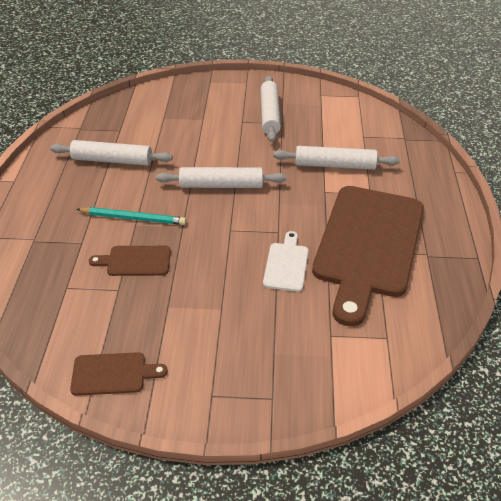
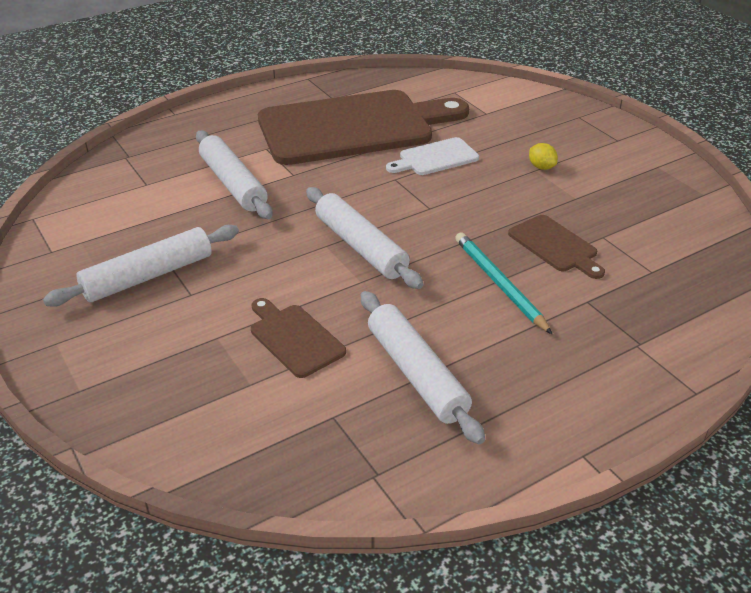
camera: 125 degrees left, 5 degrees down
brown cutting board [70,352,168,396] -> brown cutting board moved to [251,298,346,378]
none -> yellow lemon [529,143,558,170]

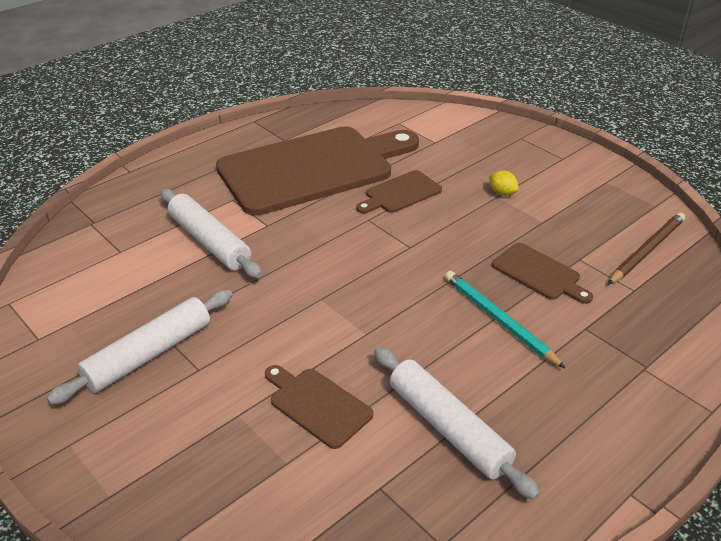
camera: 10 degrees left, 0 degrees up
white rolling pin [306,187,423,289] -> none
white cutting board [386,137,479,175] -> brown cutting board [356,170,442,213]
none -> brown pencil [608,212,685,285]

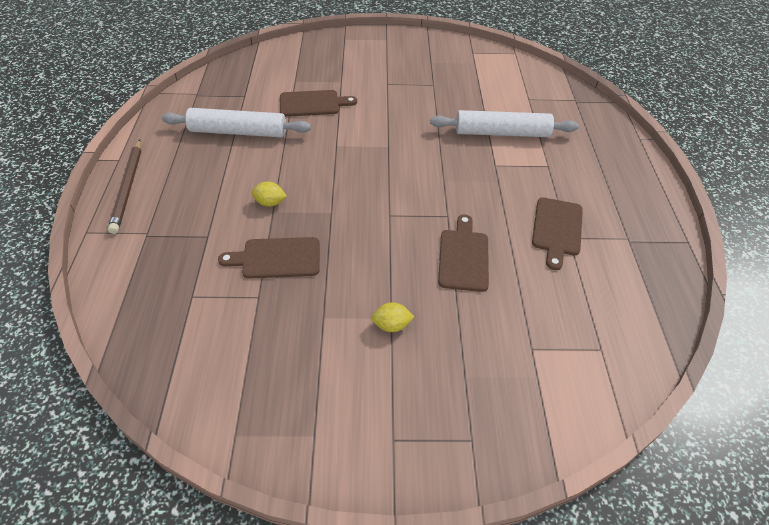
camera: 130 degrees right, 10 degrees up
white rolling pin [47,290,233,405] -> none
brown cutting board [216,126,419,216] -> brown cutting board [532,197,583,270], size x0.42
turquoise pencil [445,271,566,369] -> yellow lemon [251,182,286,207]
brown pencil [608,212,685,285] -> brown pencil moved to [108,139,141,234]

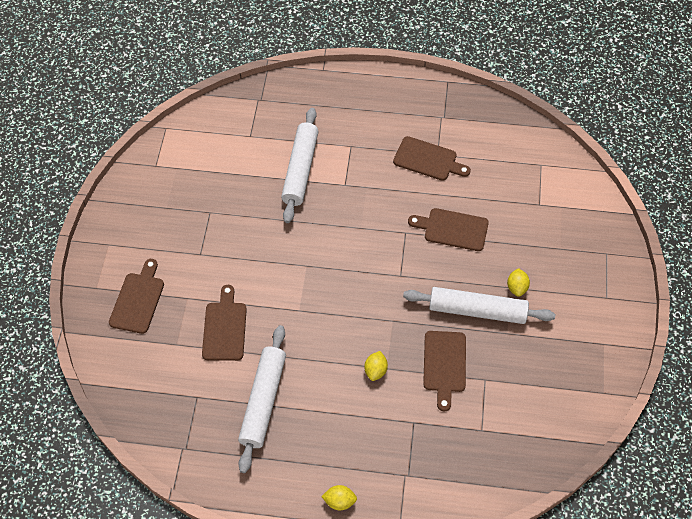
camera: 80 degrees left, 10 degrees up
brown pencil [108,139,141,234] -> yellow lemon [321,485,357,510]
none -> brown cutting board [109,259,164,334]
none -> white rolling pin [403,287,555,324]

